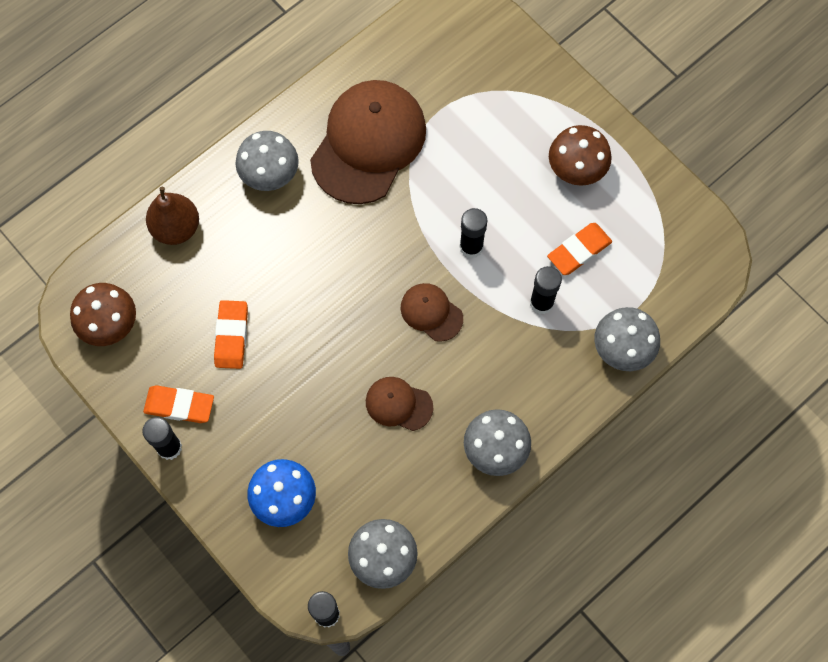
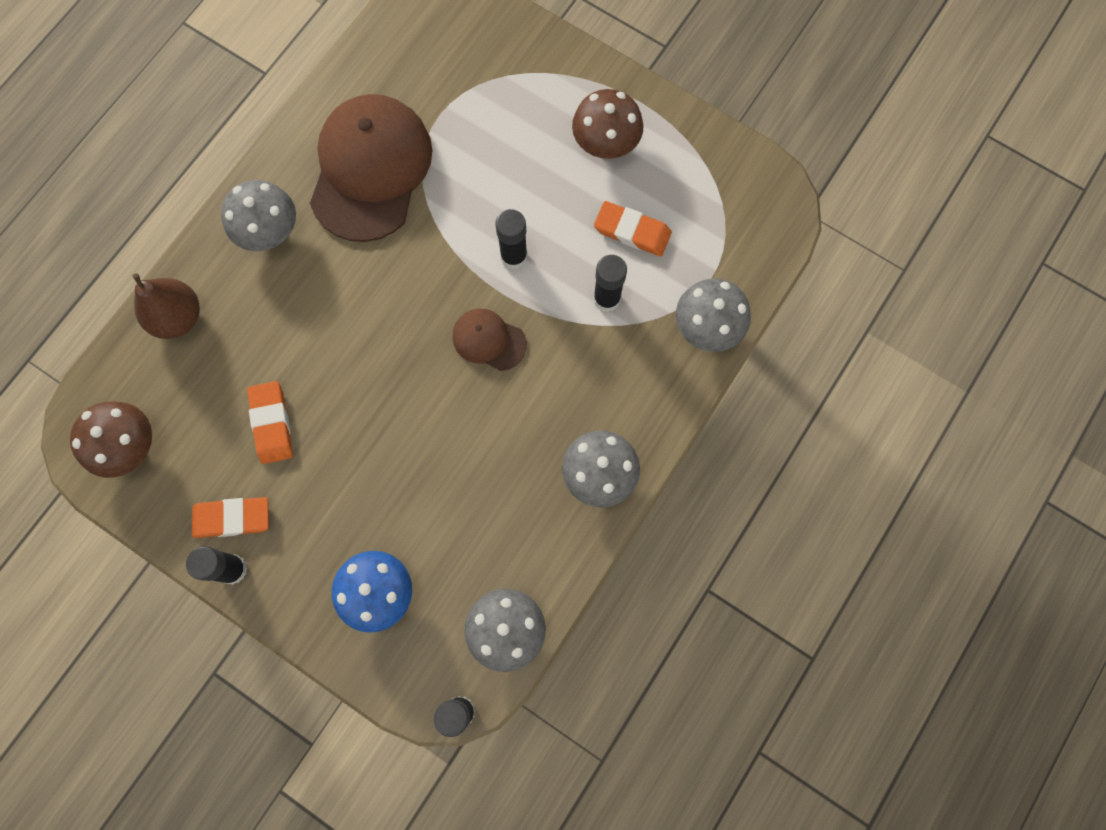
camera: 15 degrees left, 5 degrees up
brown cap [366,377,433,431] -> none
orange eraser [547,223,612,275] -> orange eraser turned 75 degrees clockwise [594,201,672,256]

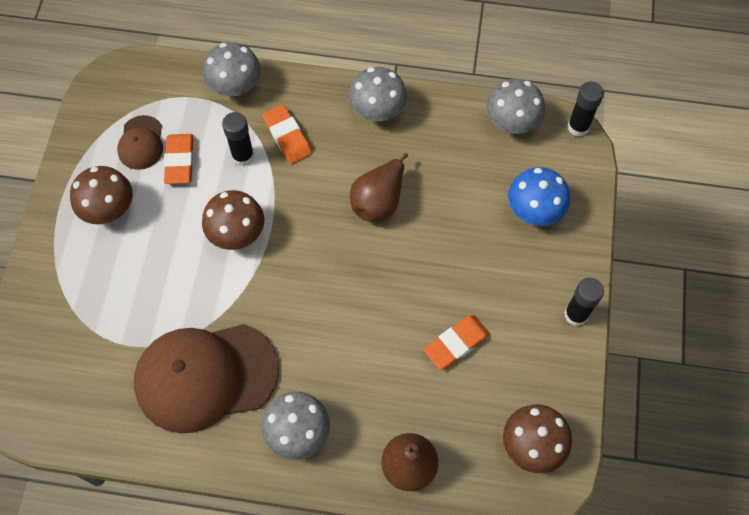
camera: 115 degrees left, 10 degrees down
orange eraser [192,497,269,538] -> orange eraser moved to [262,104,312,164]
brown cap [452,309,527,371] -> brown cap moved to [117,115,163,170]
black glue stick [495,209,527,269] -> brown mushroom [202,190,264,250]
none -> brown pear [350,153,408,222]

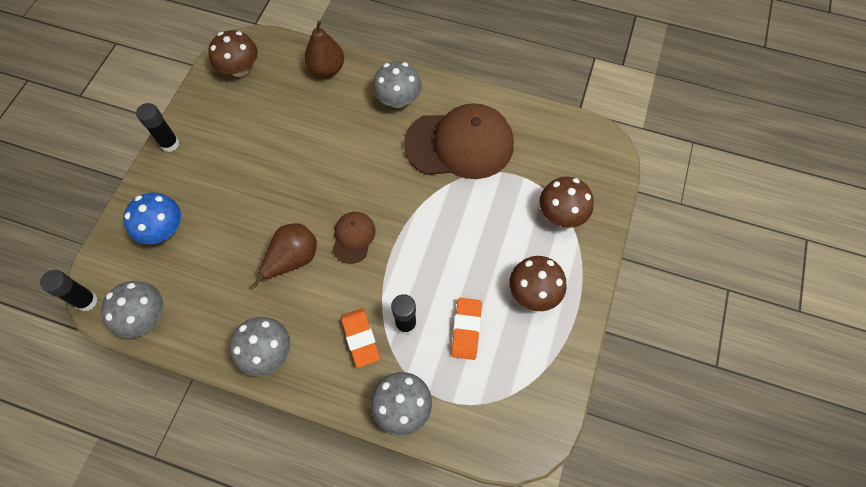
camera: 170 degrees left, 0 degrees up
brown cap [117,115,163,170] -> brown cap moved to [332,212,376,264]
brown mushroom [202,190,264,250] -> brown mushroom moved to [539,176,594,228]
orange eraser [423,315,490,370] -> none

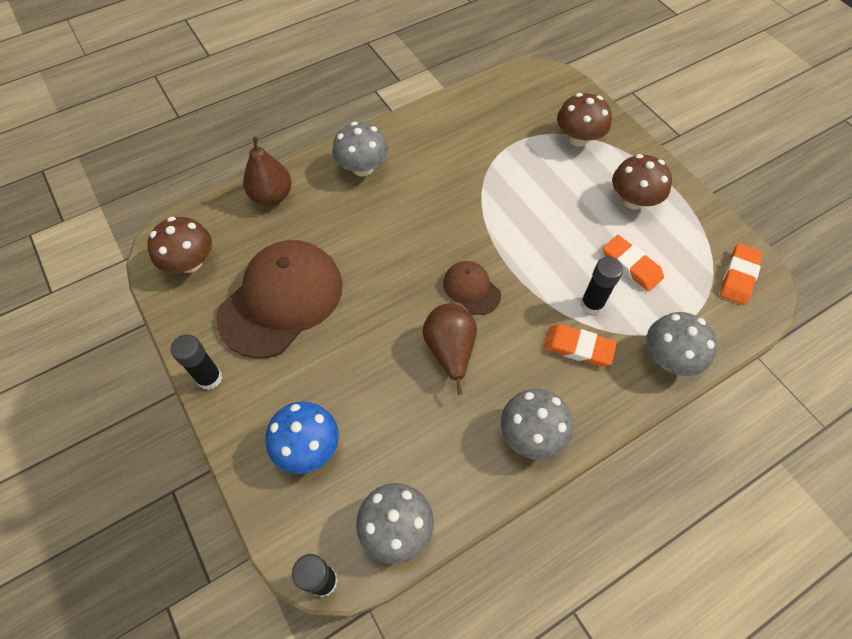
camera: 50 degrees left, 5 degrees down
brown cap [404,103,514,179] -> brown cap moved to [216,240,343,358]
none -> orange eraser [720,244,763,305]

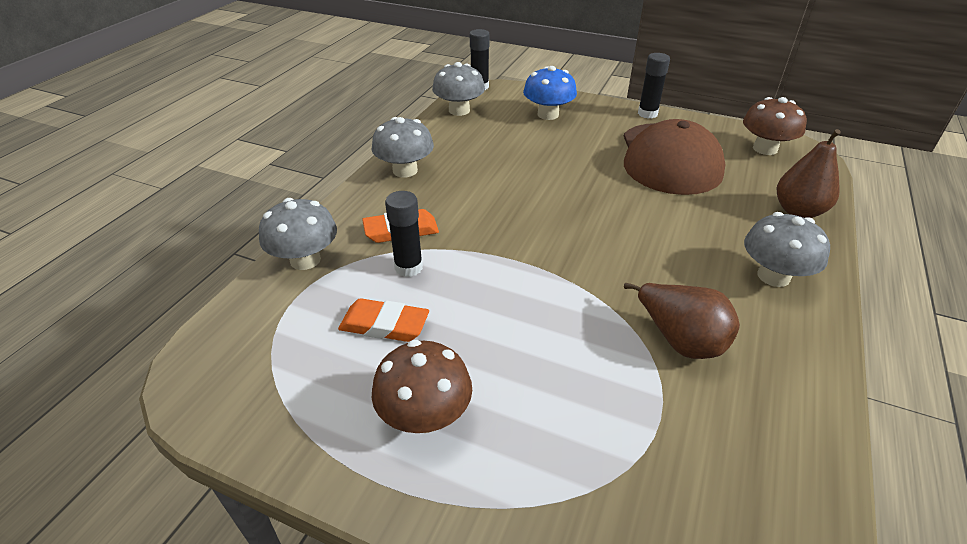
camera: 145 degrees right, 20 degrees down
brown pear [422,303,477,395] -> brown pear moved to [624,283,740,359]
brown cap [443,261,501,315] -> none
brown mushroom [557,93,612,147] -> none
orange eraser [720,244,763,305] -> none

